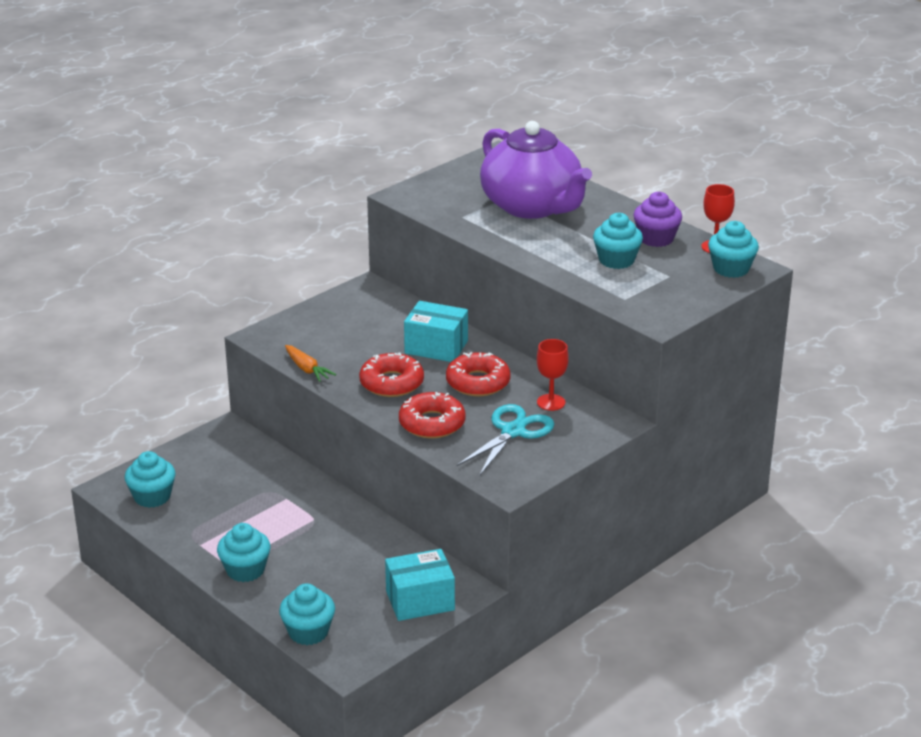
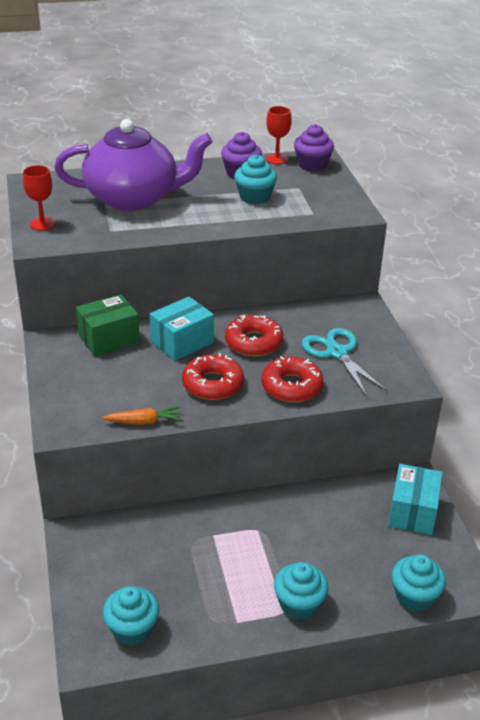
camera: 60 degrees left, 5 degrees up
red goblet [537,339,569,411] -> red goblet moved to [23,165,55,231]
turquoise cupcake [708,221,759,278] -> purple cupcake [294,124,334,171]
none -> green box [76,294,140,356]

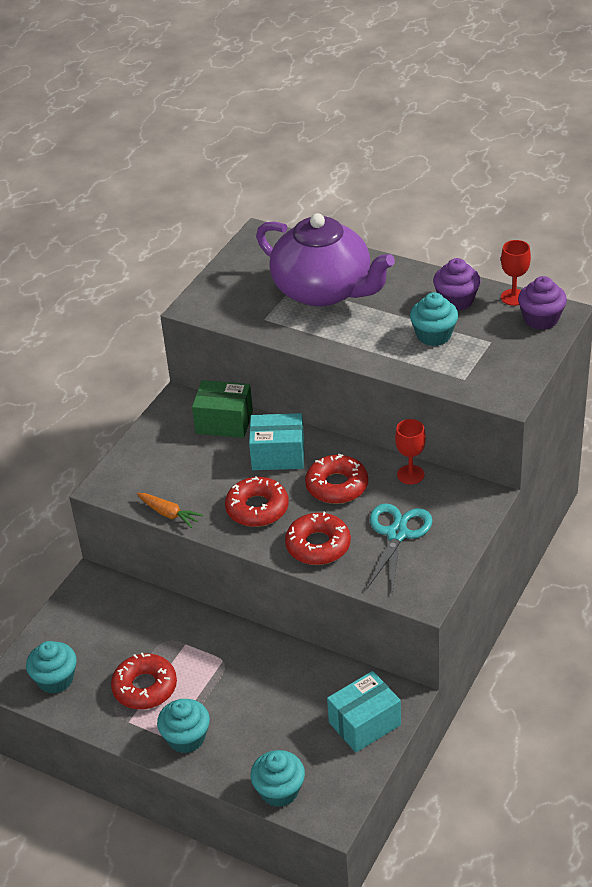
camera: 45 degrees right, 5 degrees up
red goblet [23,165,55,231] -> red goblet moved to [395,419,426,484]
none -> red donut [111,652,177,709]

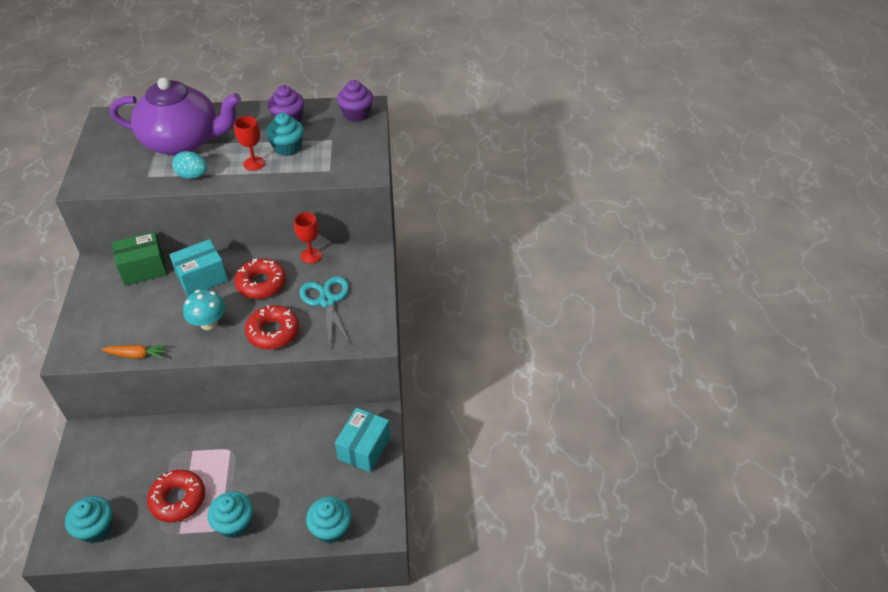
camera: 35 degrees left, 5 degrees up
red donut [225,476,289,527] -> turquoise mushroom [183,290,226,330]
red goblet [501,240,531,306] -> red goblet moved to [234,116,265,171]
none -> turquoise egg [172,151,208,179]

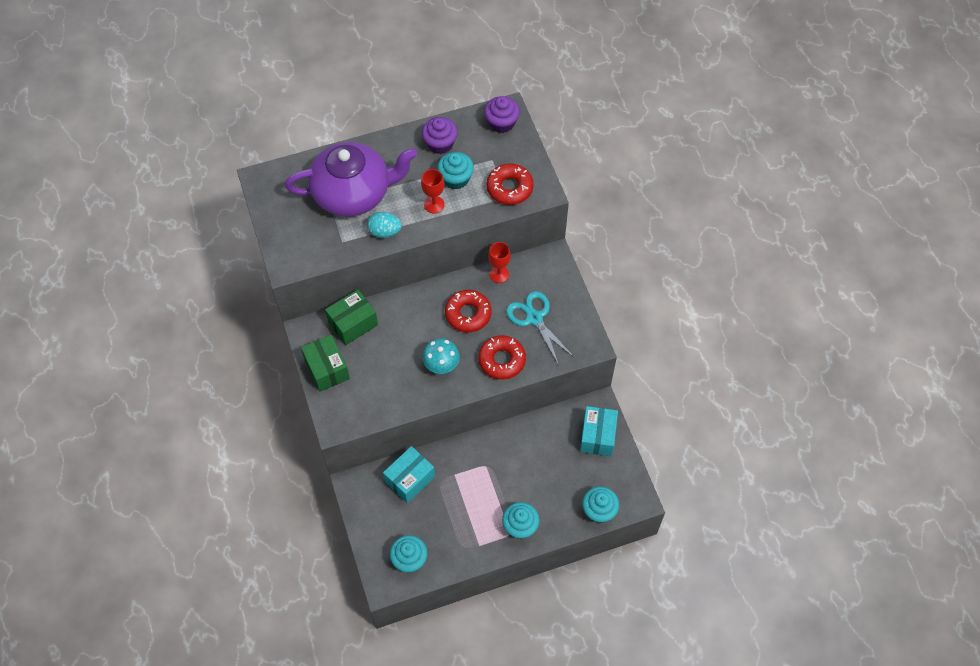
camera: 15 degrees left, 15 degrees up
orange carrot [102,345,169,359] -> none
red donut [147,469,205,522] -> red donut moved to [486,163,534,205]
turquoise box [169,239,228,296] -> turquoise box moved to [383,446,435,503]
none -> green box [301,335,350,392]

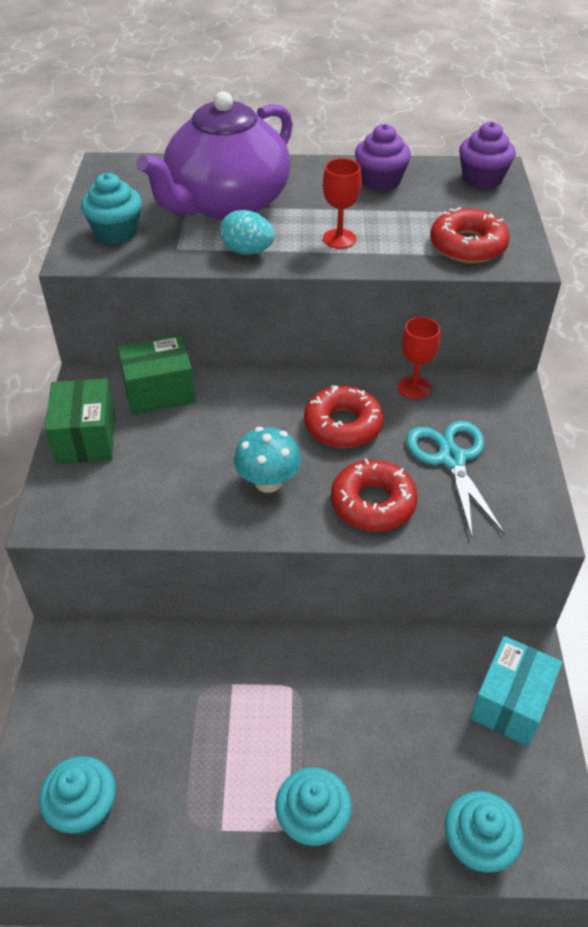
camera: 20 degrees right, 15 degrees down
purple teapot [285,142,417,217] -> purple teapot turned 120 degrees clockwise [137,91,293,220]
turquoise box [383,446,435,503] -> none
turquoise cupcake [437,152,474,190] -> turquoise cupcake moved to [81,173,142,244]

